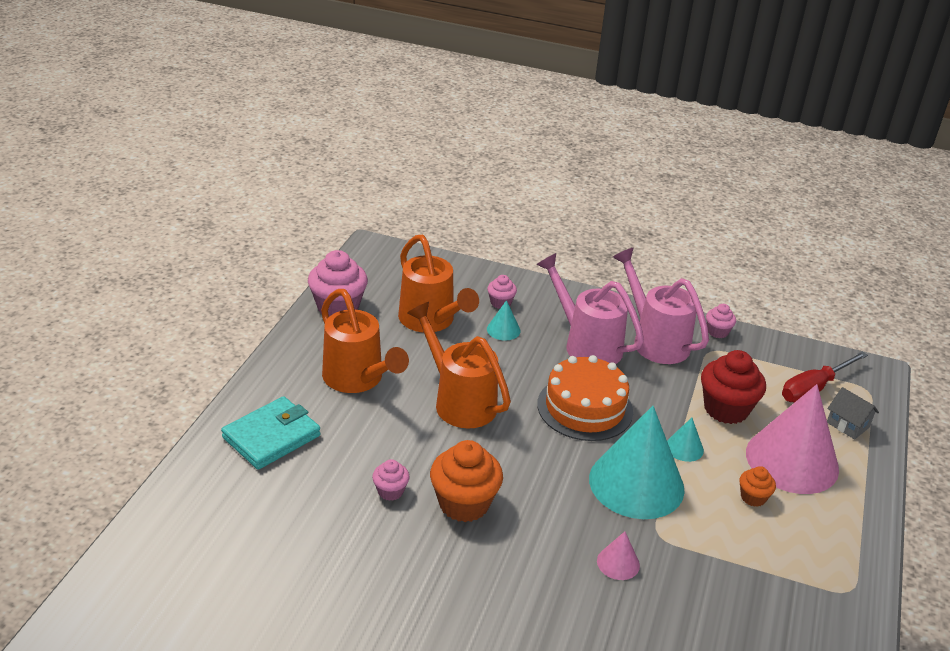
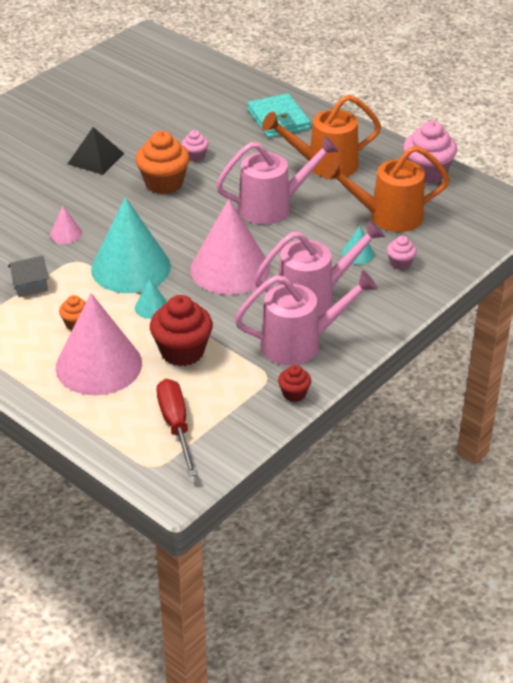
camera: 115 degrees right, 5 degrees up
orange watering can [407,302,511,428] -> pink watering can [216,136,339,225]
orange cake [537,355,633,441] -> pink cone [190,199,270,295]
pink cupcake [706,304,736,338] -> red cupcake [278,365,311,402]
grey house [827,387,879,440] -> grey house moved to [8,255,49,297]
none -> black pyramid [68,127,125,175]

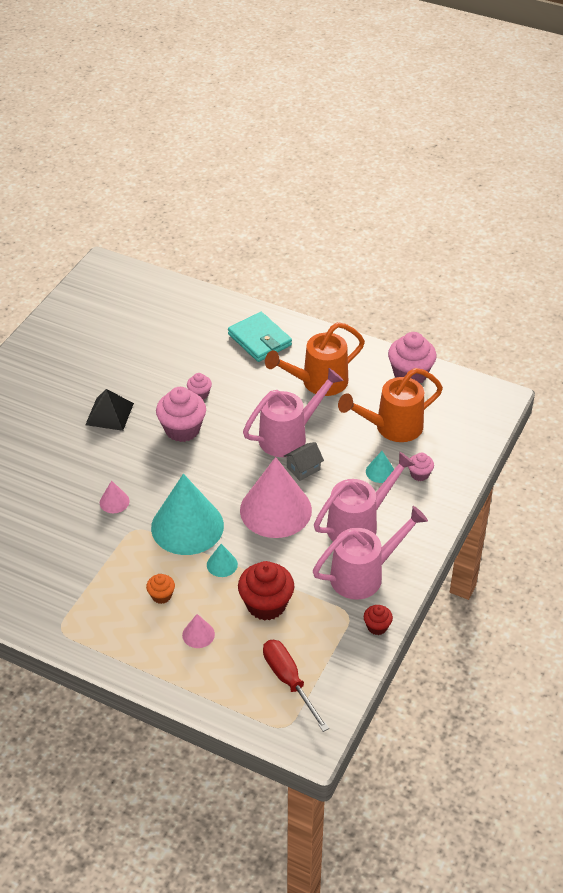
camera: 15 degrees left, 5 degrees up
grey house [8,255,49,297] -> grey house moved to [284,442,324,481]
pink cone [56,293,142,396] -> pink cone [182,614,215,648], size x0.42
orange cupcake [136,131,190,194] -> pink cupcake [156,387,206,442]

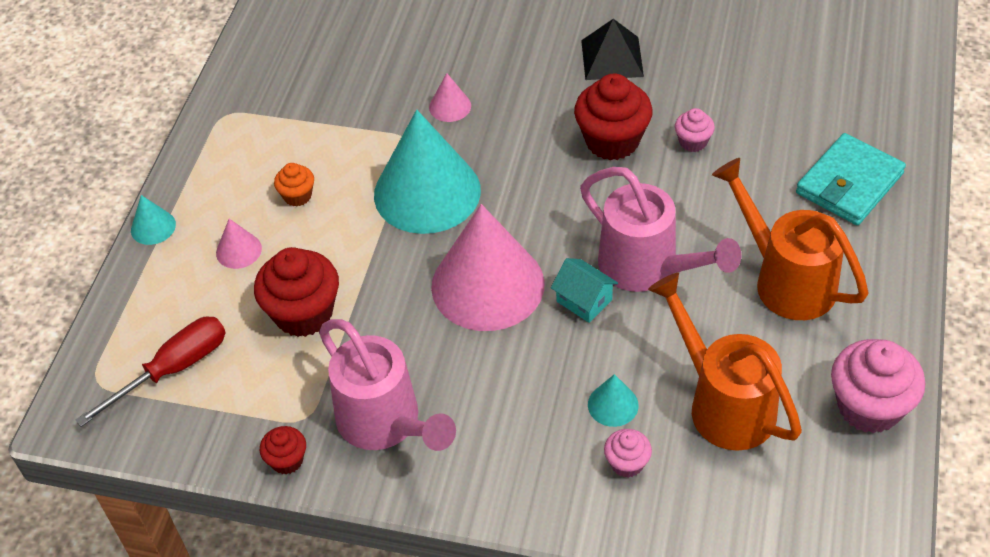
camera: 80 degrees right, 5 degrees up
pink cupcake [156,387,206,442] -> red cupcake [574,74,653,160]
turquoise cone [207,544,238,577] -> turquoise cone moved to [131,195,176,245]
grey house [284,442,324,481] -> turquoise house [551,258,618,323]
pink watering can [314,452,416,542] -> none

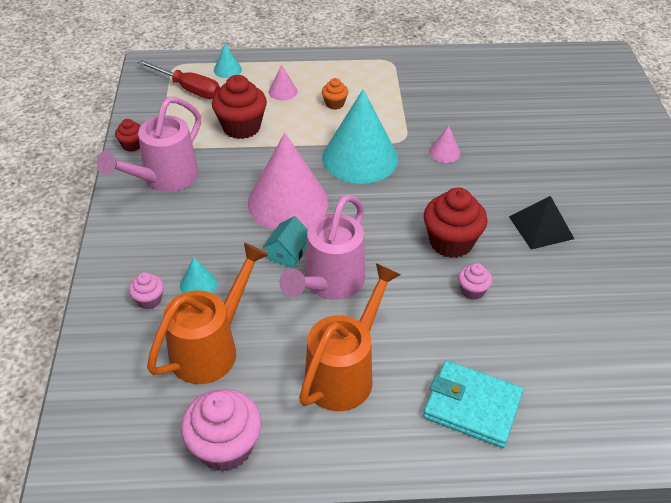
camera: 70 degrees right, 5 degrees down
turquoise cone [131,195,176,245] -> turquoise cone moved to [214,44,242,78]

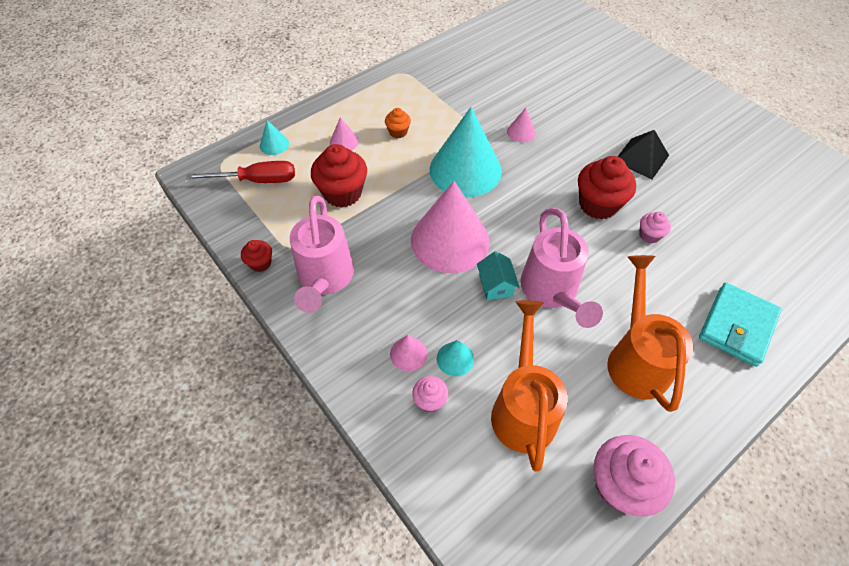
camera: 35 degrees left, 10 degrees up
turquoise wallet [423,360,524,448] -> turquoise wallet turned 45 degrees counterclockwise [699,283,782,367]
none -> pink cone [390,335,427,371]

